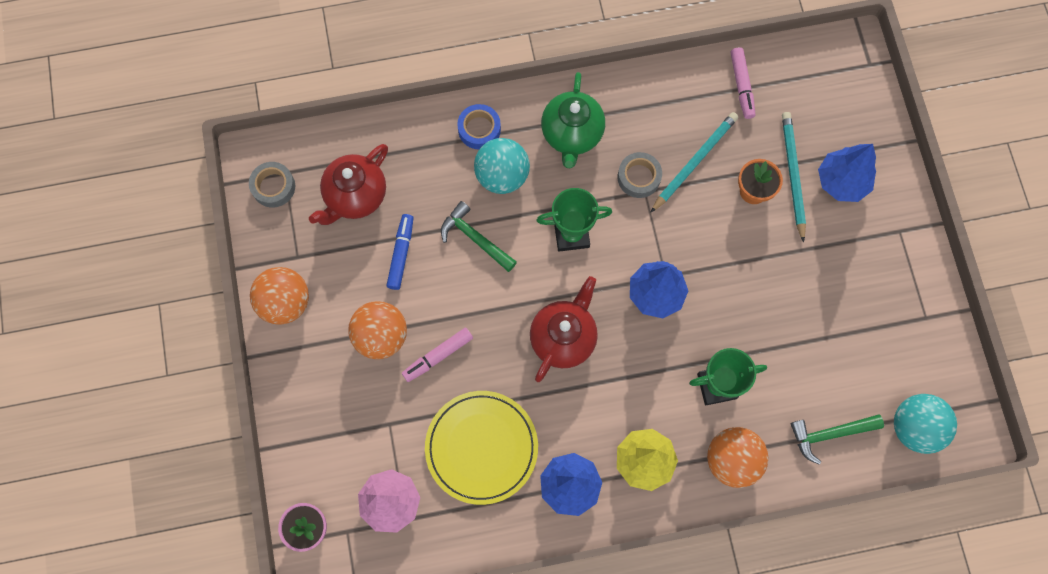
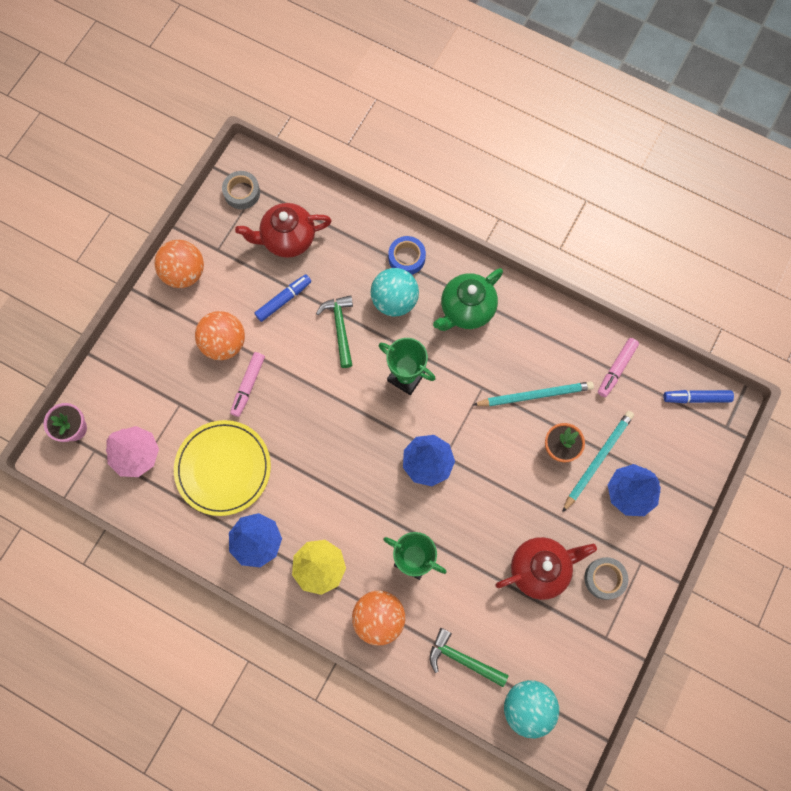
camera: 40 degrees right, 0 degrees up
pink marker [402,328,473,382] -> pink marker turned 75 degrees counterclockwise [230,352,265,417]
red teapot [530,276,598,382] -> red teapot moved to [495,537,597,600]
grey tape [618,152,662,198] -> grey tape moved to [584,557,628,600]
none -> blue marker [663,390,734,403]

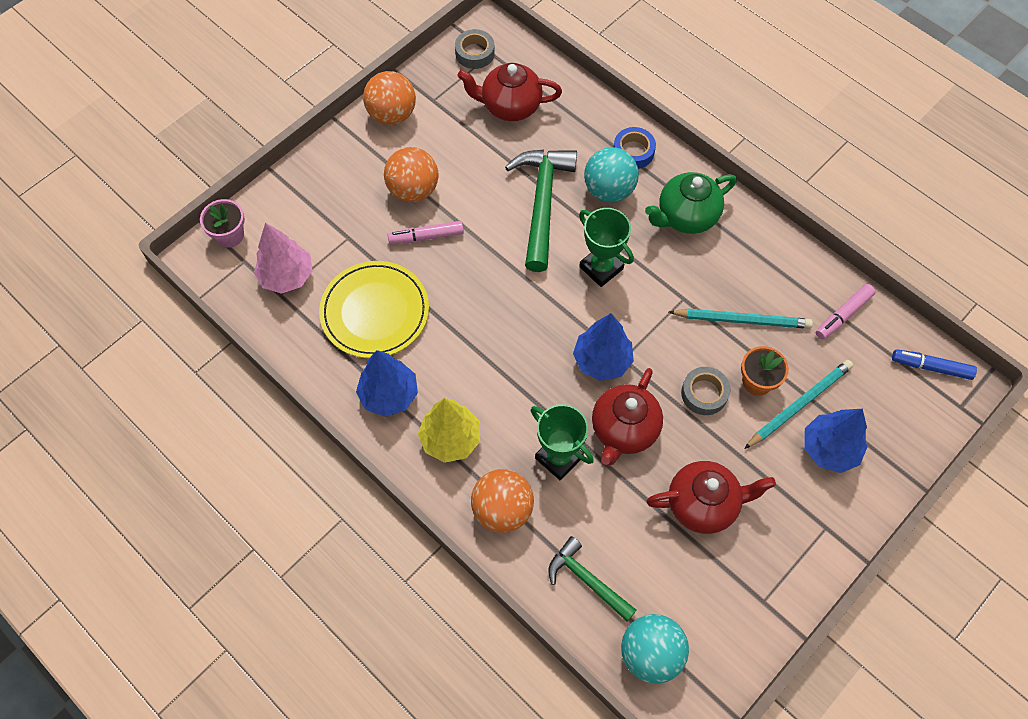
camera: 15 degrees right, 10 degrees down
pink marker [230,352,265,417] -> pink marker turned 45 degrees clockwise [388,221,464,244]
blue marker [254,274,311,322] -> none
green hammer [316,295,353,368] -> green hammer [505,150,577,272], size x1.68
grey tape [584,557,628,600] -> grey tape moved to [681,367,731,415]
none -> red teapot [592,368,663,466]

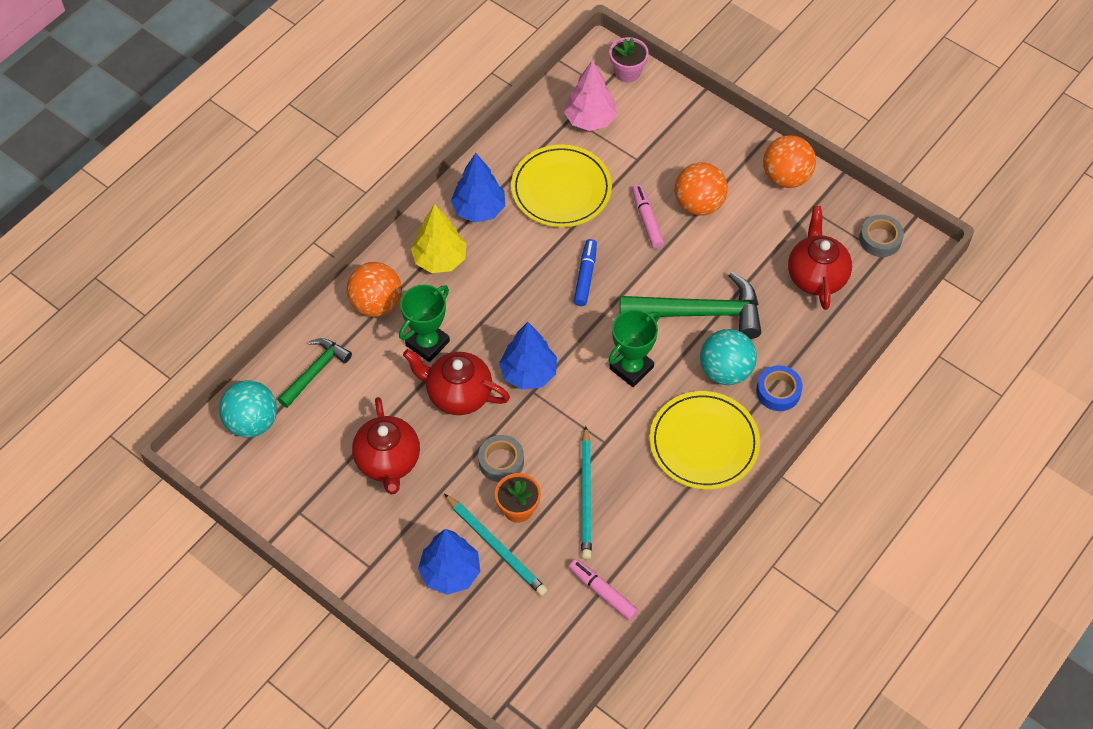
camera: 85 degrees right, 5 degrees down
green teapot [645,172,737,234] -> yellow plate [649,391,760,490]
blue marker [892,349,977,380] -> blue marker moved to [574,239,597,306]

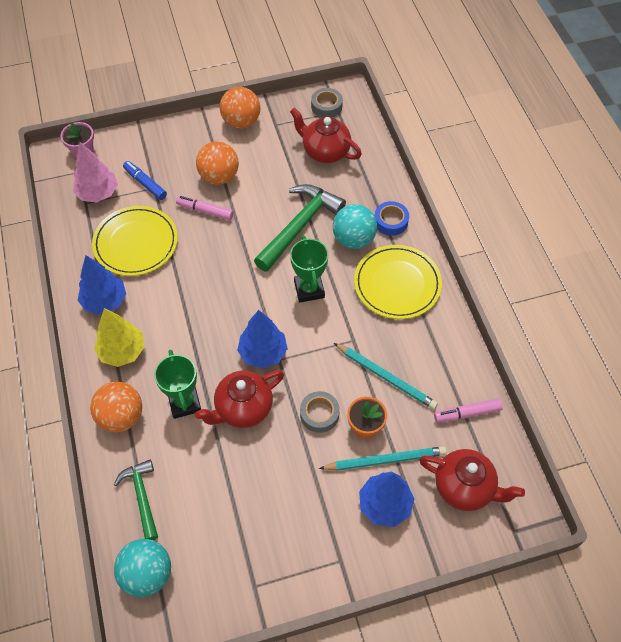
camera: 55 degrees left, 0 degrees up
red teapot [352,397,420,494] -> red teapot moved to [419,449,525,511]
blue marker [574,239,597,306] -> blue marker moved to [123,161,167,200]

